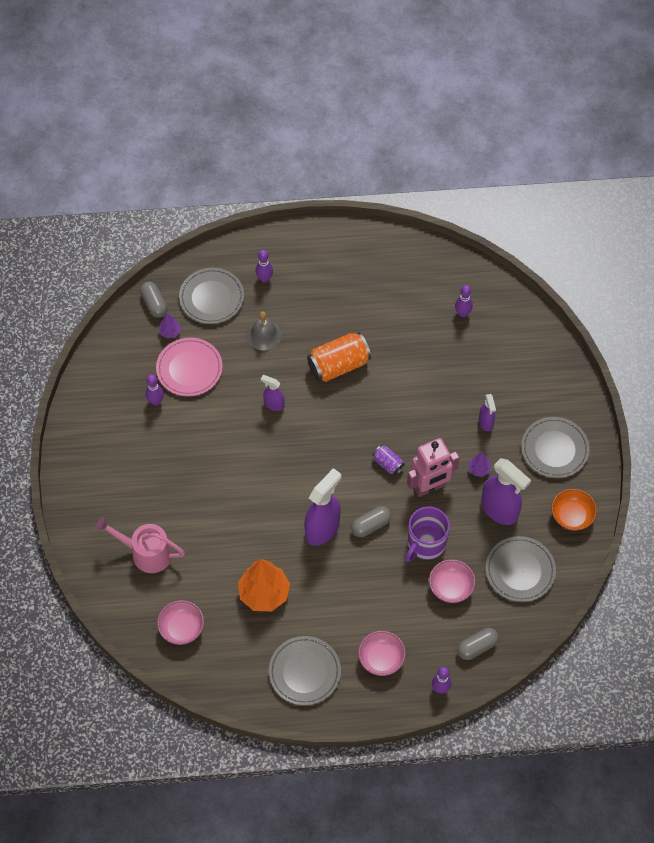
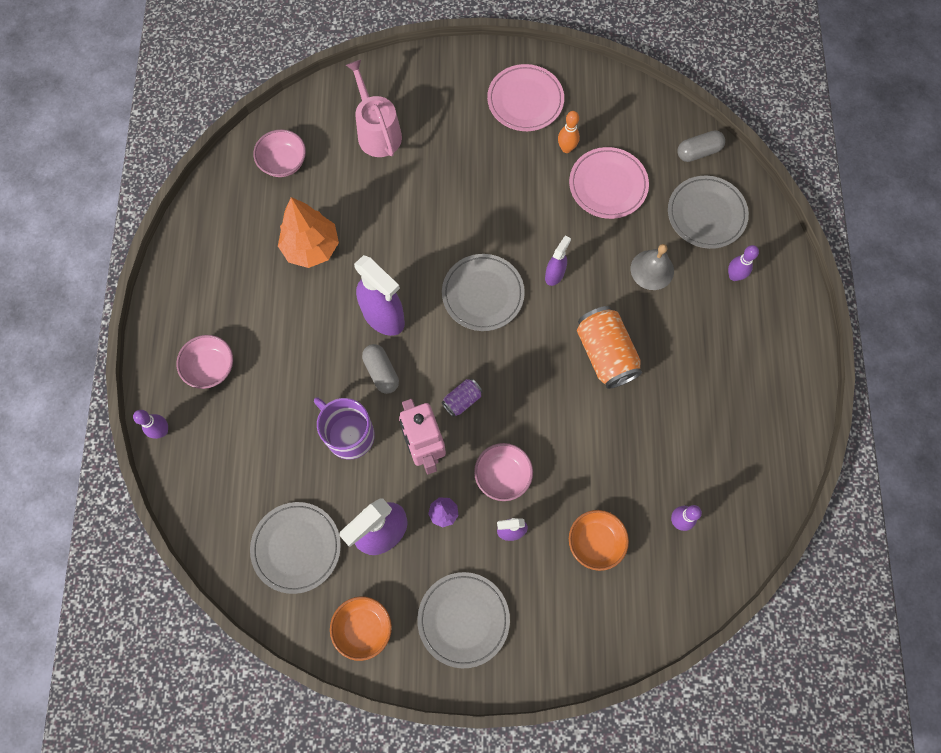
camera: 95 degrees right, 10 degrees up
pink watering can [96,517,185,573] -> pink watering can turned 45 degrees counterclockwise [346,60,402,157]
purple bowling pin [145,374,164,405] -> orange bowling pin [558,111,580,153]
purple tree [159,313,180,338] -> none
grey plate [269,636,341,705] -> grey plate moved to [442,254,525,331]
pink bowl [429,559,475,603] -> pink bowl moved to [474,443,533,501]
grey capsule [457,628,499,660] -> none
none -> pink plate [487,64,564,131]
none -> orange bowl [569,510,629,571]

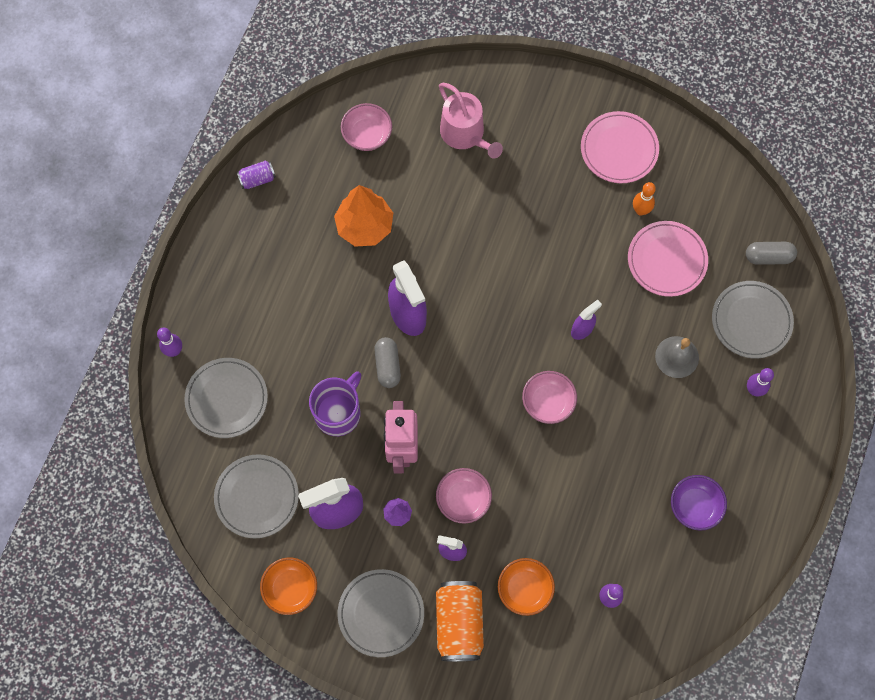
camera: 20 degrees right, 0 degrees up
pink bowl [176,335,233,389] -> pink bowl moved to [522,371,577,424]
purple mug [314,397,375,459] -> purple mug turned 60 degrees clockwise [309,371,361,436]
pink watering can [346,60,402,157] -> pink watering can turned 150 degrees clockwise [439,83,503,159]
purple can [441,379,483,417] -> purple can moved to [237,160,276,189]
grey plate [442,254,525,331] -> grey plate moved to [184,358,268,438]
orange can [577,306,642,389] -> orange can moved to [436,581,484,662]
none -> purple bowl [671,475,727,531]

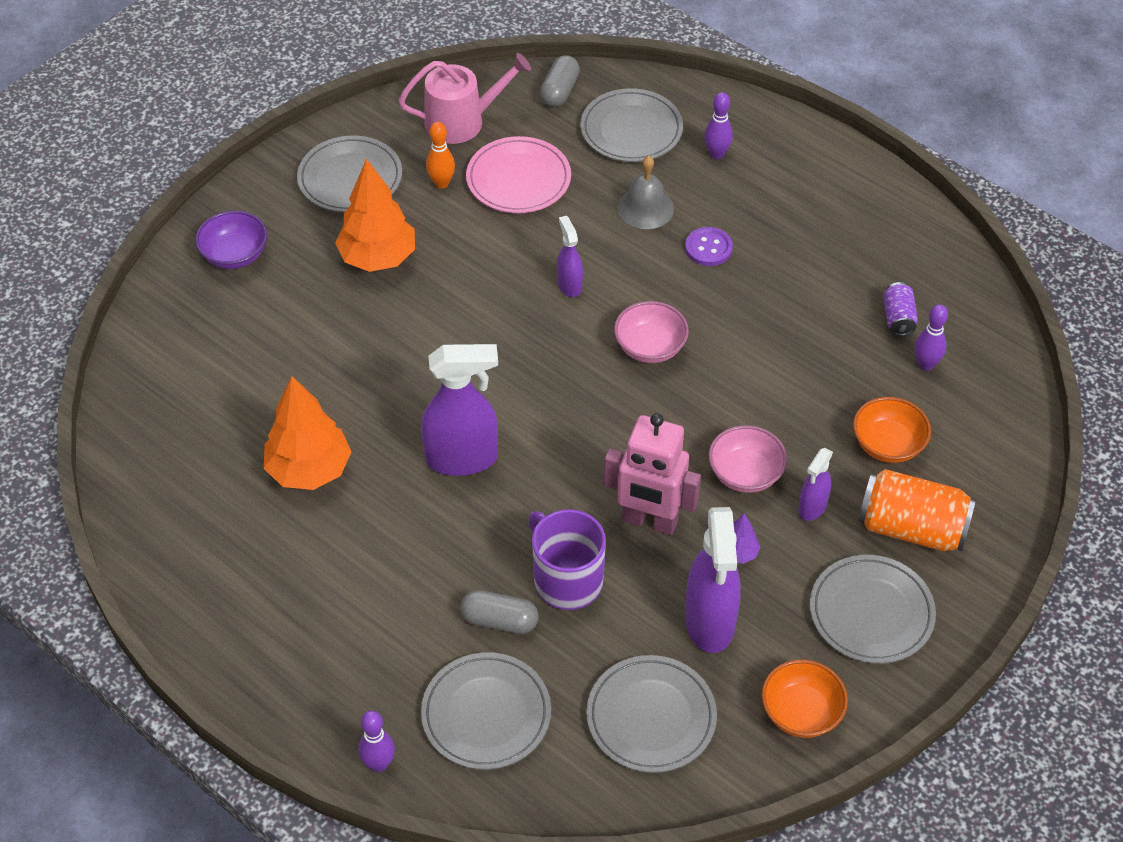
camera: 70 degrees left, 20 degrees down
purple can [237,160,276,189] -> purple can moved to [883,282,918,336]
pink bowl [341,103,392,151] -> none
grey capsule [374,337,401,388] -> grey capsule moved to [460,590,539,634]
pink watering can [439,83,503,159] -> pink watering can moved to [398,53,531,144]
pink plate [581,111,659,183] -> grey plate [297,135,402,212]
purple bowl [671,475,727,531] -> purple bowl moved to [195,211,267,269]
none -> orange tree [335,159,415,272]
none -> purple button [685,227,733,266]

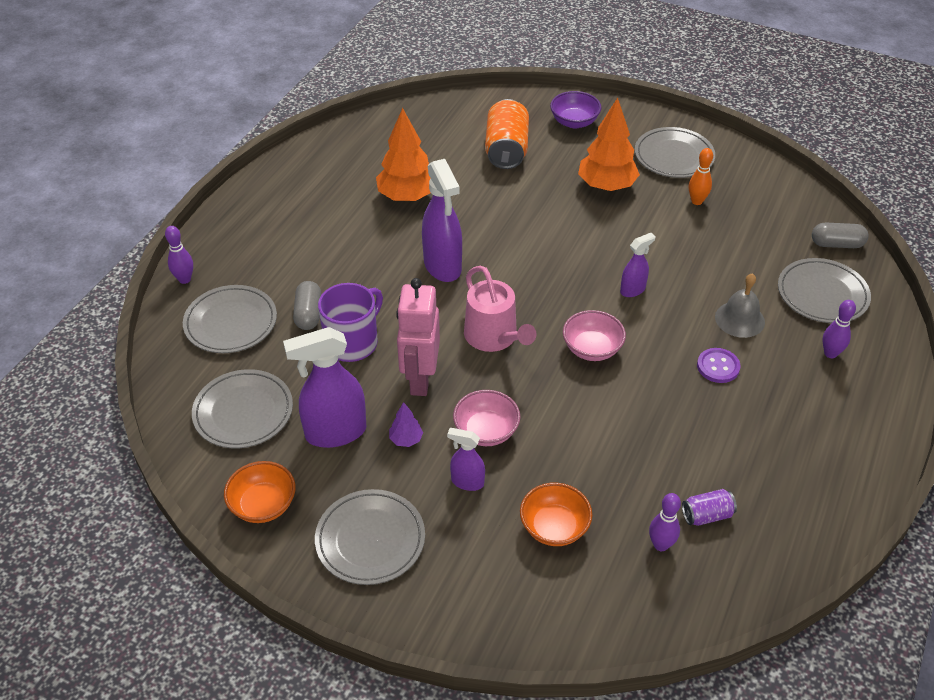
camera: 75 degrees right, 5 degrees down
pink watering can [398,53,531,144] -> pink watering can moved to [464,266,536,352]
pink plate [466,136,571,213] -> none
orange can [858,469,976,552] -> orange can moved to [485,99,529,169]

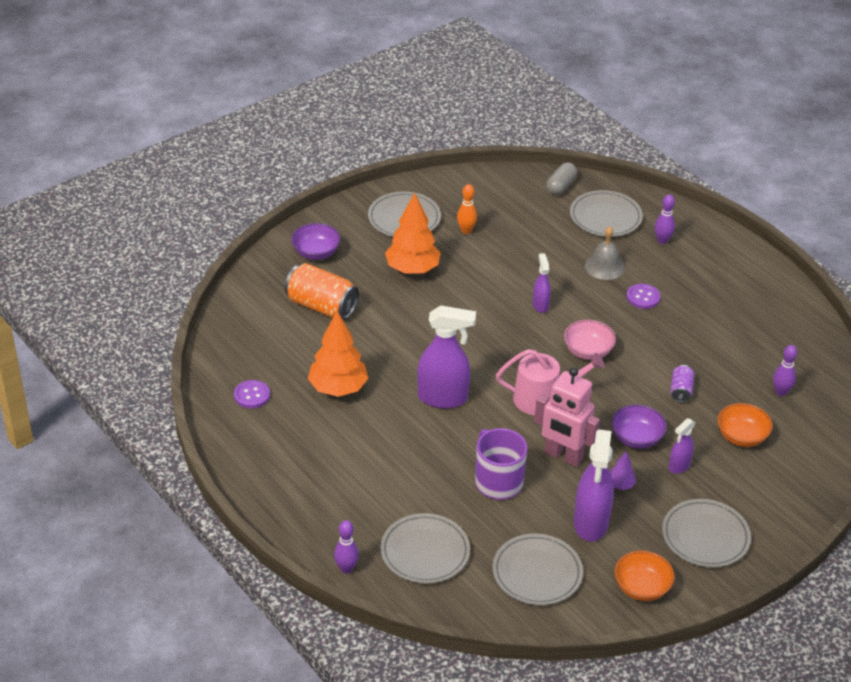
camera: 65 degrees left, 5 degrees down
grey capsule [293,281,321,330] -> none
pink bowl [453,390,521,446] -> purple bowl [612,404,667,449]
purple can [682,489,737,526] -> purple can moved to [670,365,695,403]
none -> purple button [234,380,270,408]

